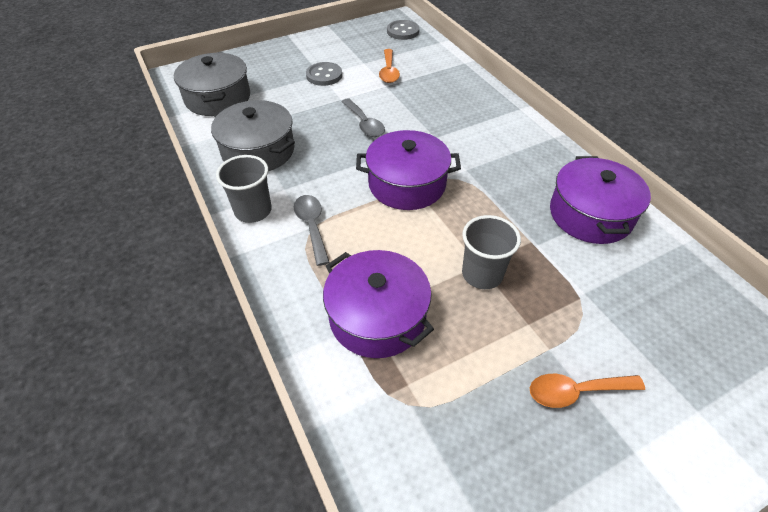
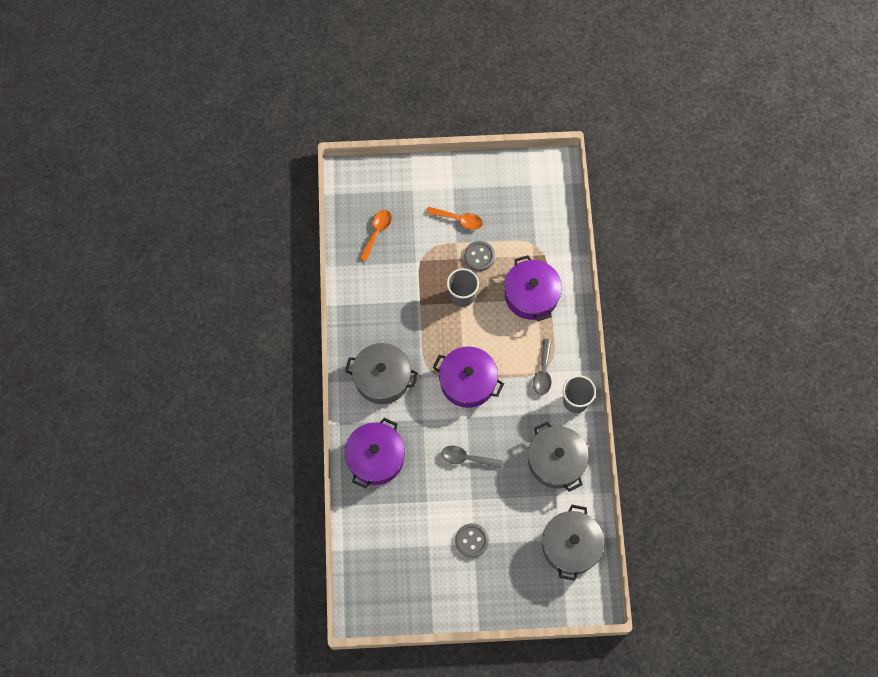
camera: 155 degrees left, 20 degrees up
grey spoon [341,98,385,137] -> grey spoon turned 75 degrees counterclockwise [441,446,503,469]
orange spoon [379,49,400,83] -> orange spoon moved to [359,210,392,261]
grey button [387,20,419,40] -> grey button moved to [464,241,495,271]
purple pot [550,156,651,244] -> purple pot moved to [345,418,405,488]
none -> grey pot [345,343,418,404]

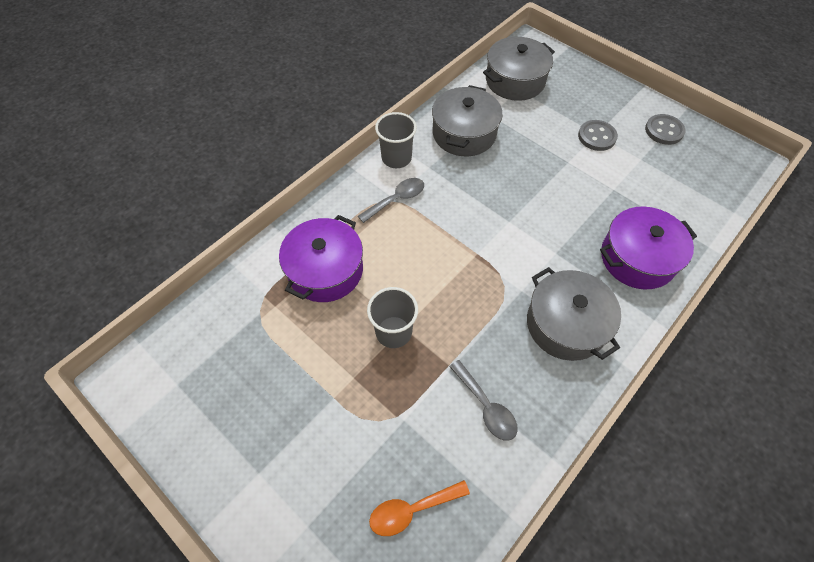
camera: 135 degrees left, 10 degrees down
orange spoon [426,207,483,230] -> none
purple pot [433,346,504,408] -> none
grey spoon [441,446,503,469] -> grey spoon moved to [449,360,518,441]
grey button [464,241,495,271] -> grey button moved to [645,114,685,145]

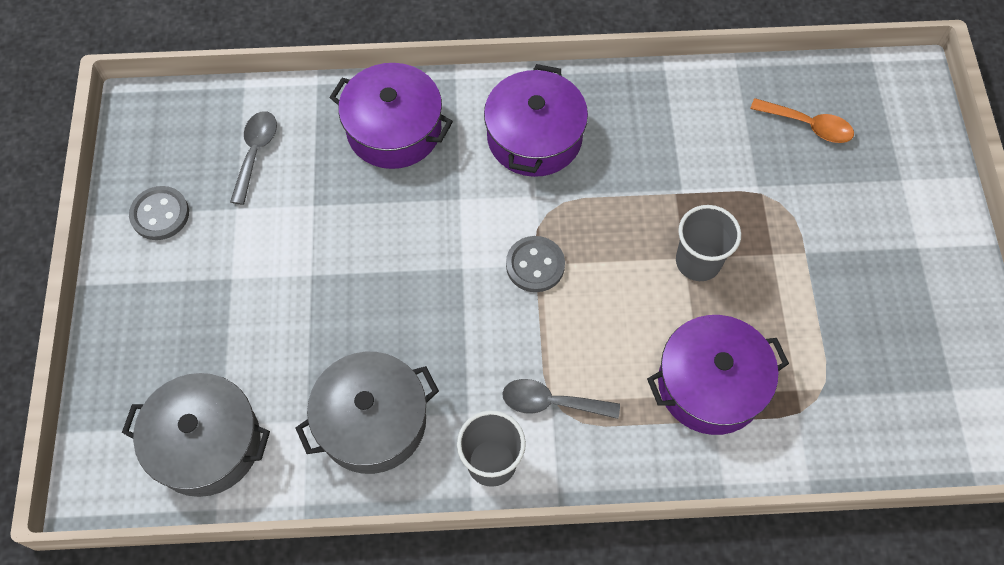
camera: 135 degrees left, 5 degrees up
grey spoon [449,360,518,441] -> grey spoon moved to [230,111,277,205]
grey pot [527,267,621,361] -> purple pot [484,64,588,177]
grey button [578,120,618,151] -> grey button moved to [506,236,565,292]

